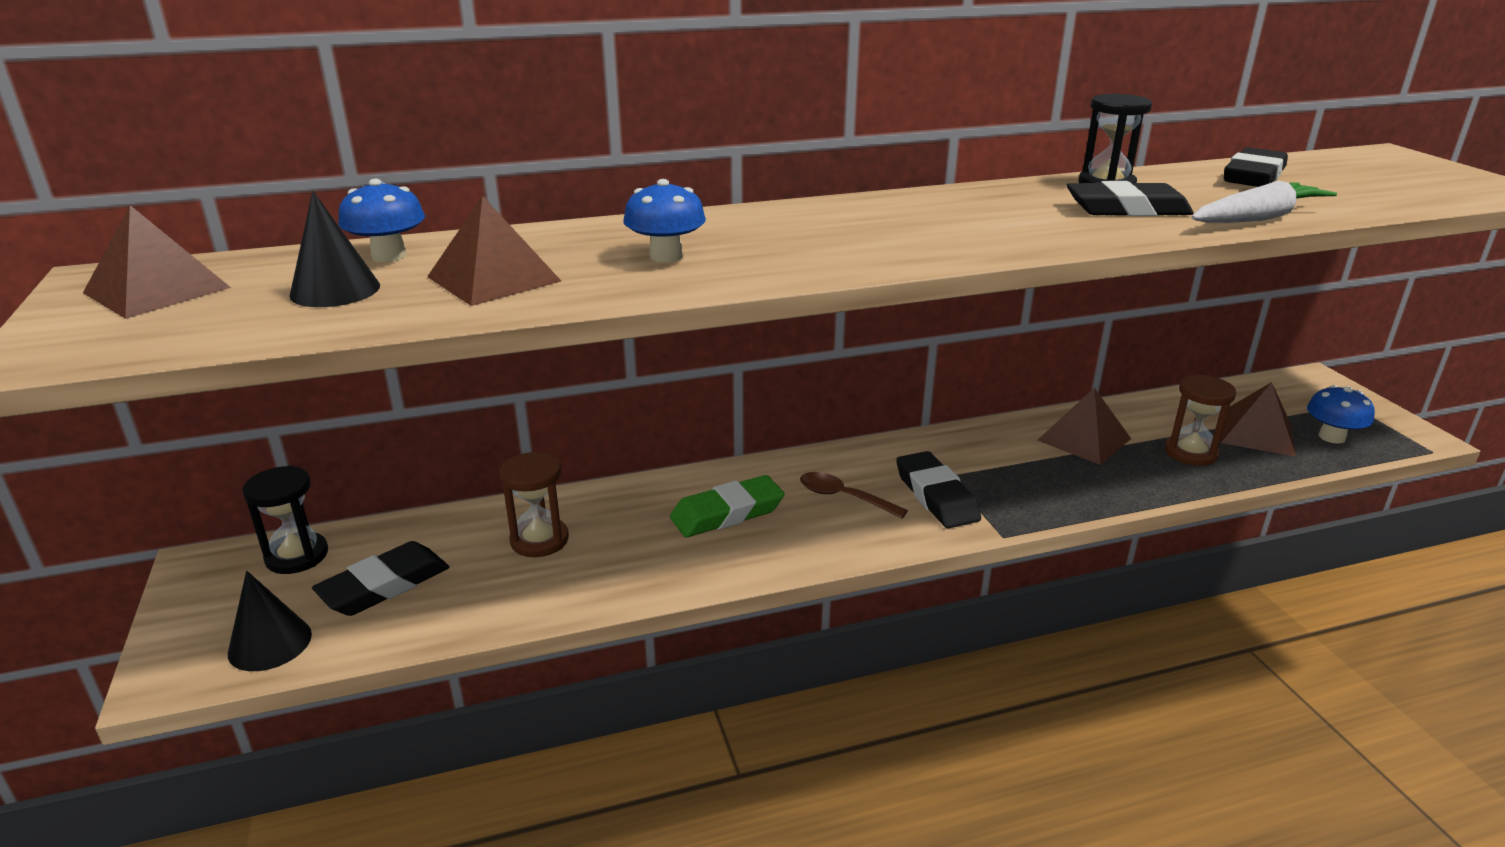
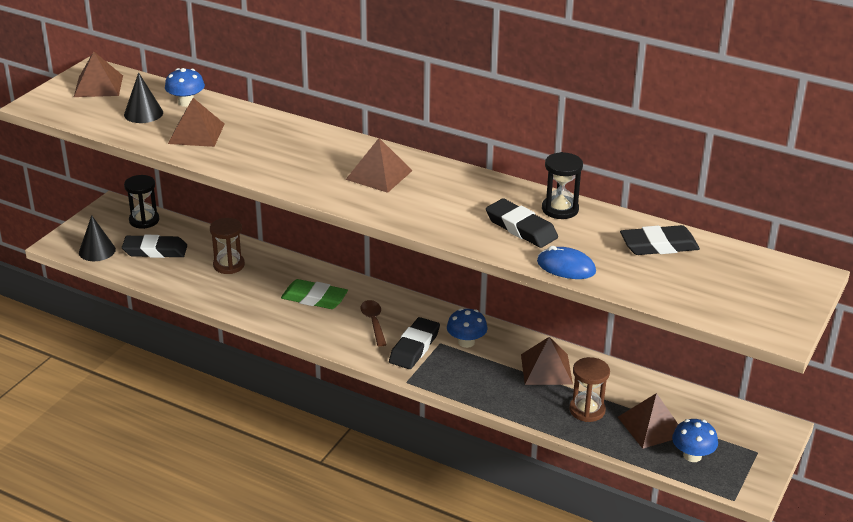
camera: 45 degrees right, 5 degrees up
blue mushroom [623,179,706,262] -> blue mushroom moved to [447,308,487,348]
white carrot [1191,180,1337,223] -> blue mouse [537,246,596,279]
none -> brown pyramid [345,138,413,193]

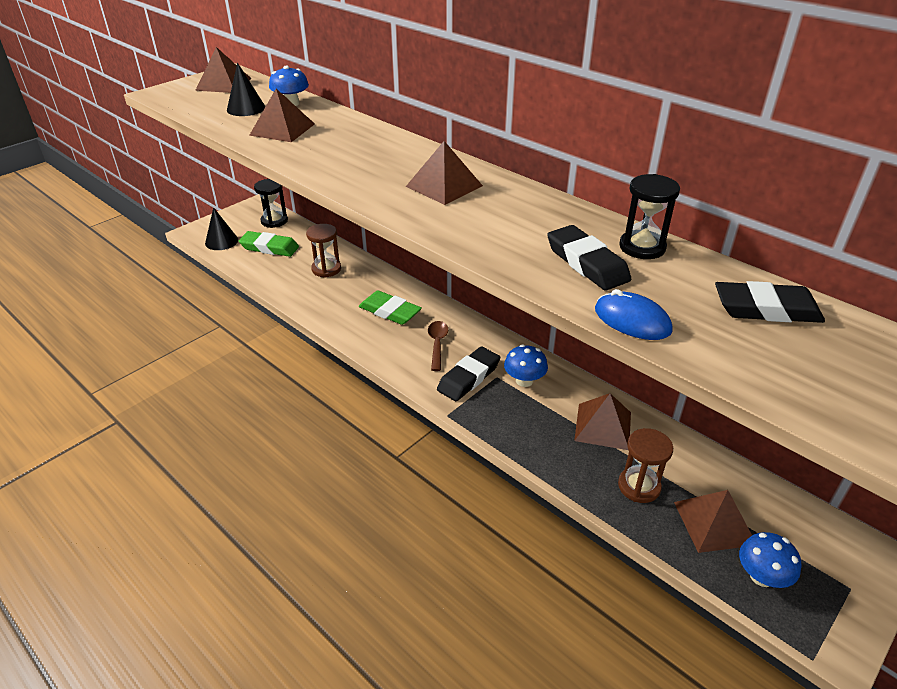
camera: 15 degrees right, 5 degrees up
black eraser [122,235,187,258] -> green eraser [239,231,299,257]

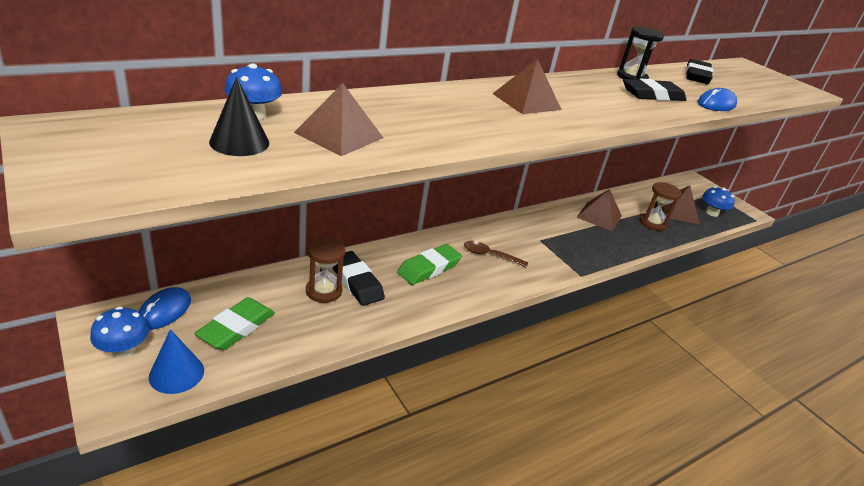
camera: 80 degrees left, 5 degrees down
brown pyramid [195,47,251,93] -> none
black cone [205,207,238,250] -> blue cone [149,329,204,394]
black hourglass [254,179,288,228] -> blue mouse [138,287,191,330]
black eraser [437,346,500,401] -> black eraser moved to [333,251,385,306]
blue mushroom [504,345,548,387] -> blue mushroom moved to [90,306,149,358]

